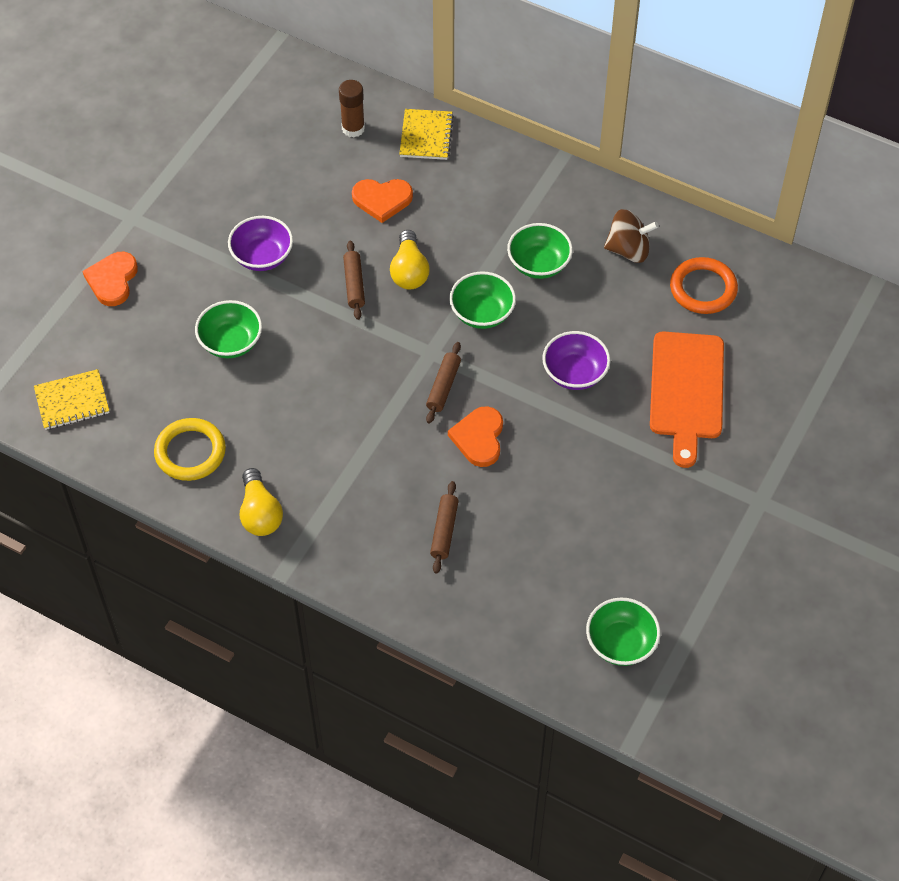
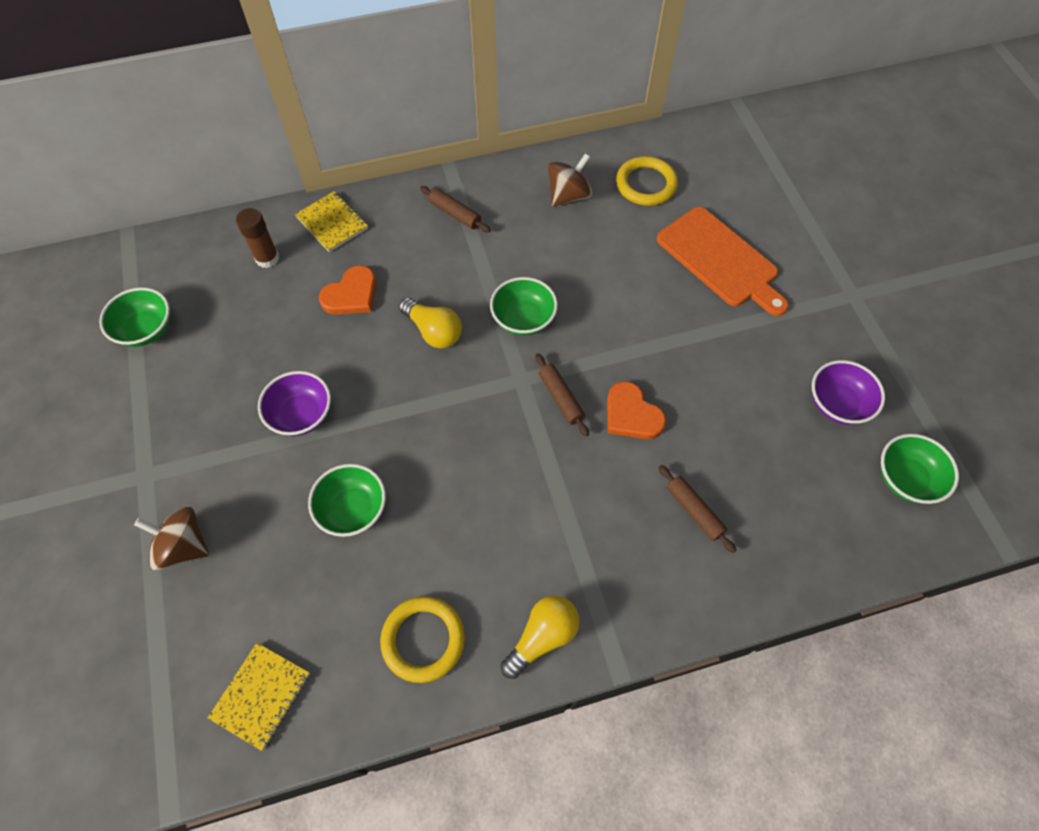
camera: 45 degrees left, 5 degrees up
orange heart [83,252,138,306] -> brown spinning top [134,507,209,571]
yellow light bulb [240,468,283,536] -> yellow light bulb turned 75 degrees counterclockwise [501,595,580,679]
brown rolling pin [343,241,365,320] -> brown rolling pin moved to [420,186,491,232]
green bowl [507,223,573,279] -> green bowl moved to [99,287,170,347]
purple bowl [542,331,611,390] -> purple bowl moved to [812,360,885,425]
orange ring [670,257,738,314] -> yellow ring [616,156,678,206]

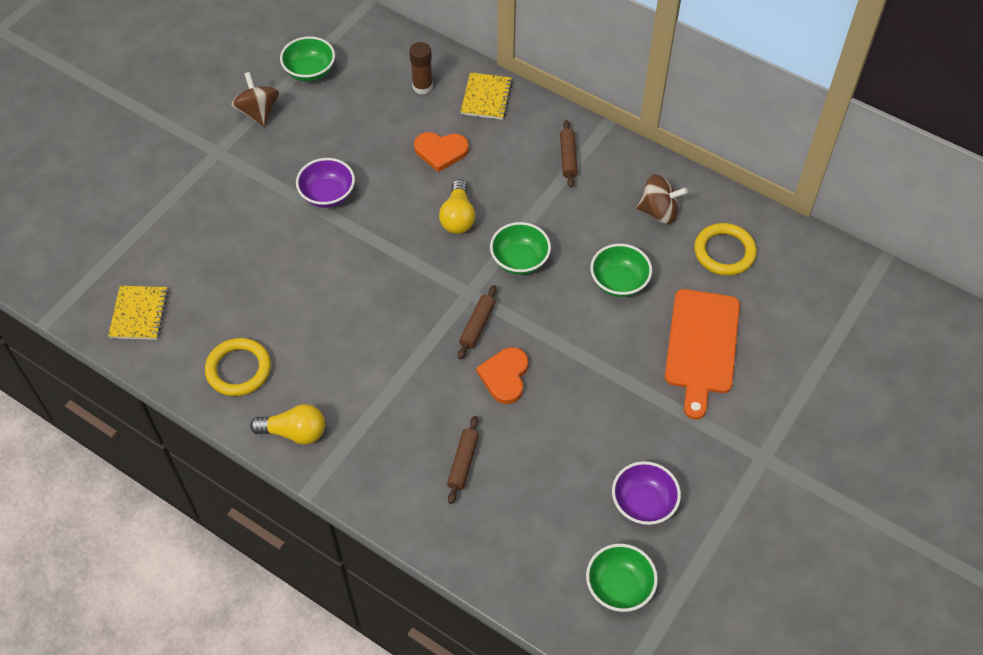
camera: 50 degrees right, 5 degrees down
brown spinning top [134,507,209,571] -> brown spinning top moved to [231,72,279,127]
yellow notebook [208,643,310,751] -> yellow notebook turned 75 degrees counterclockwise [108,286,168,340]
green bowl [308,464,386,537] -> green bowl moved to [590,244,652,297]

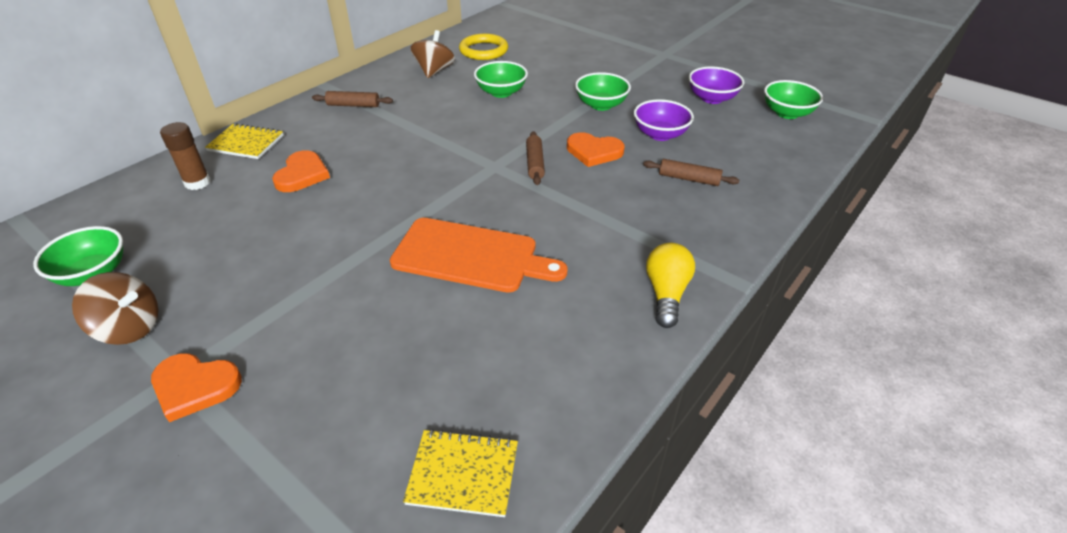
camera: 85 degrees left, 15 degrees down
yellow ring [205,338,271,396] -> none
brown spinning top [231,72,279,127] -> brown spinning top turned 150 degrees counterclockwise [72,272,158,345]
purple bowl [296,158,355,208] -> purple bowl moved to [634,99,694,141]
yellow light bulb [439,179,475,234] -> none
brown rolling pin [458,285,497,359] -> brown rolling pin turned 60 degrees clockwise [526,131,545,185]
green bowl [490,222,551,275] -> green bowl moved to [575,72,631,111]
orange cutting board [665,289,740,419] -> orange cutting board moved to [390,218,568,293]
none -> orange heart [151,353,242,422]

